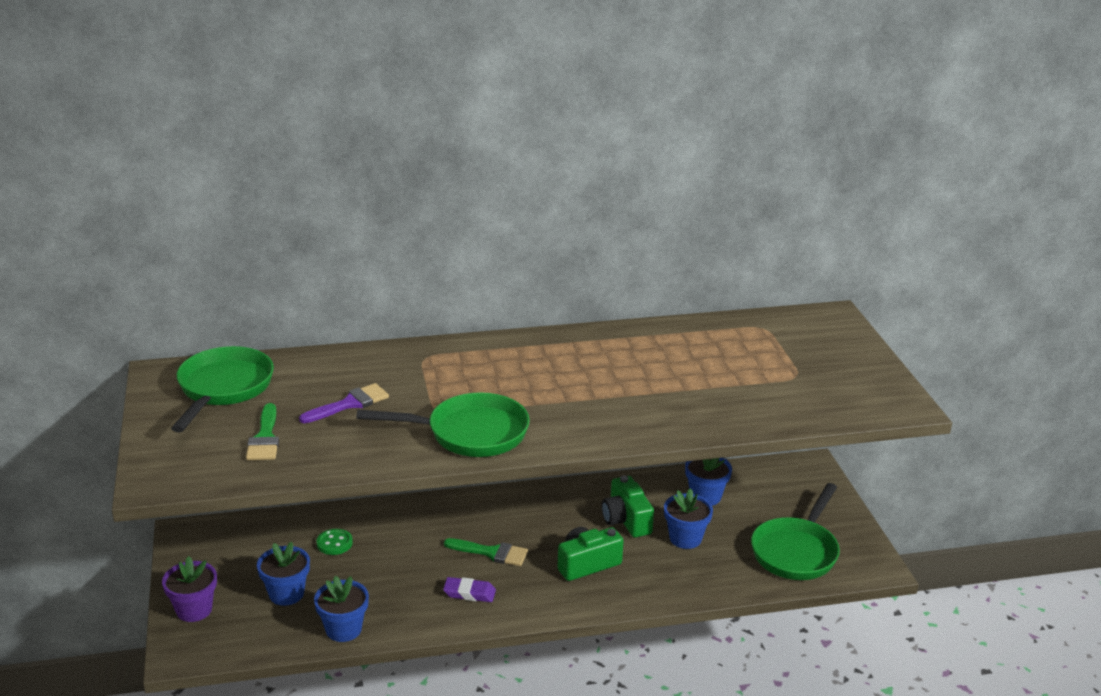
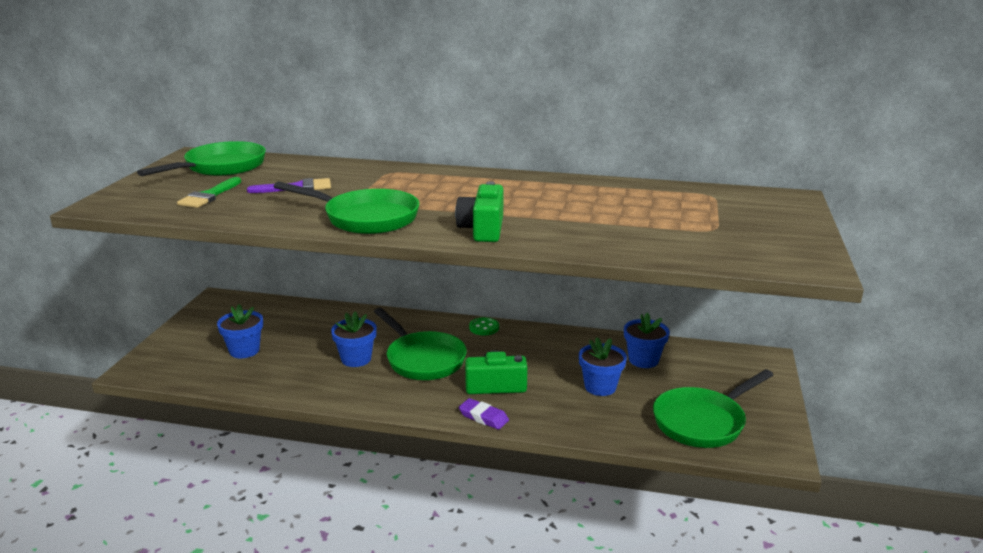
camera: 25 degrees right, 5 degrees down
purple flower pot [162,556,217,622] -> none
blue flower pot [314,576,369,642] -> blue flower pot moved to [331,312,377,367]
green button [317,529,353,555] -> green button moved to [469,317,499,335]
purple eraser [443,577,496,602] -> purple eraser moved to [459,398,509,430]
green brush [444,538,528,566] -> green pan [374,308,467,380]
green camera [601,475,654,538] -> green camera moved to [455,181,503,242]

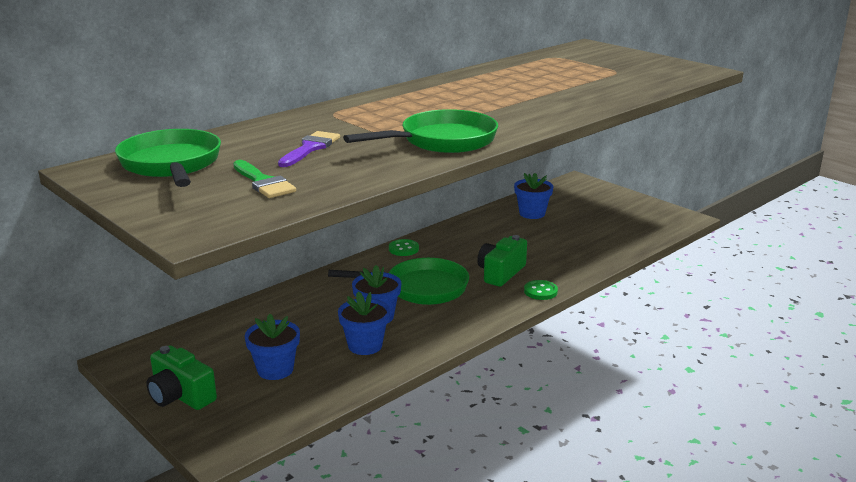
camera: 55 degrees left, 0 degrees up
green camera [455,181,503,242] -> green camera moved to [146,345,217,410]
purple eraser [459,398,509,430] -> green button [524,280,558,300]
blue flower pot [579,337,627,396] -> blue flower pot moved to [338,291,390,355]
green pan [653,369,773,448] -> none

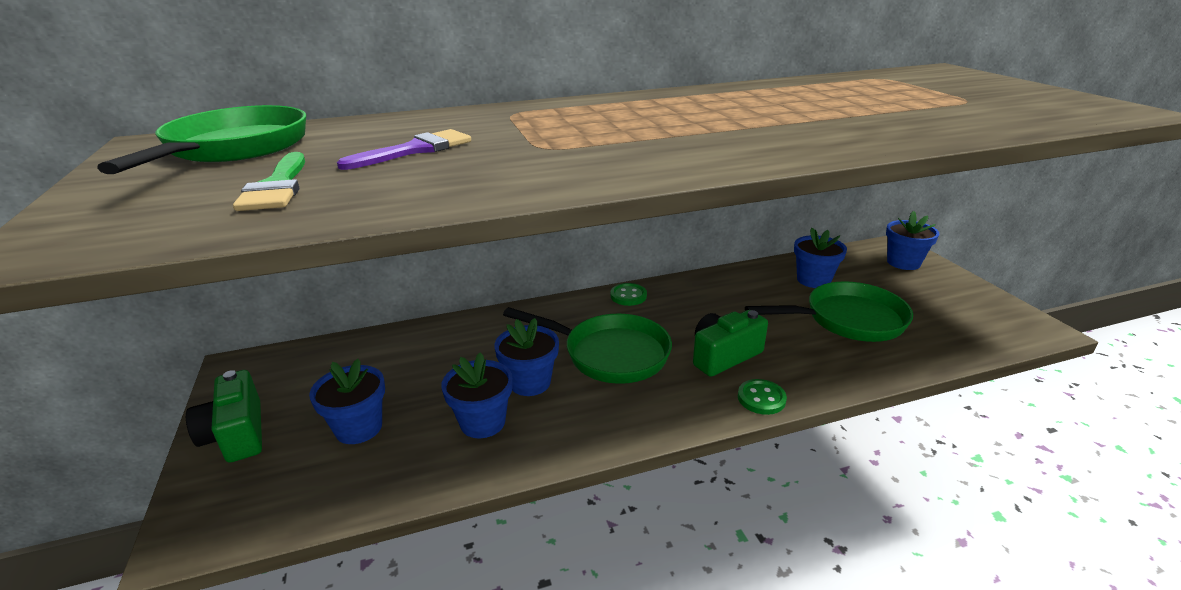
camera: 25 degrees right, 5 degrees up
green pan [343,109,498,153] -> green pan moved to [745,281,913,342]
none -> blue flower pot [886,211,939,270]

